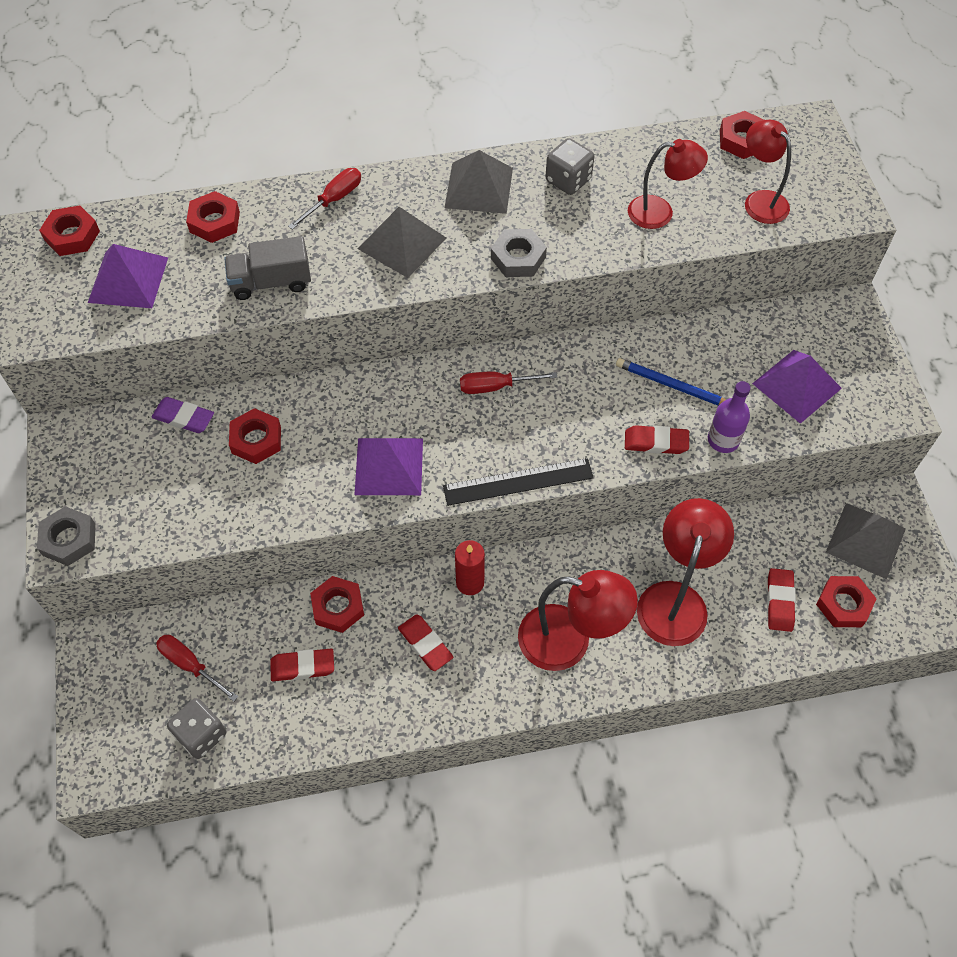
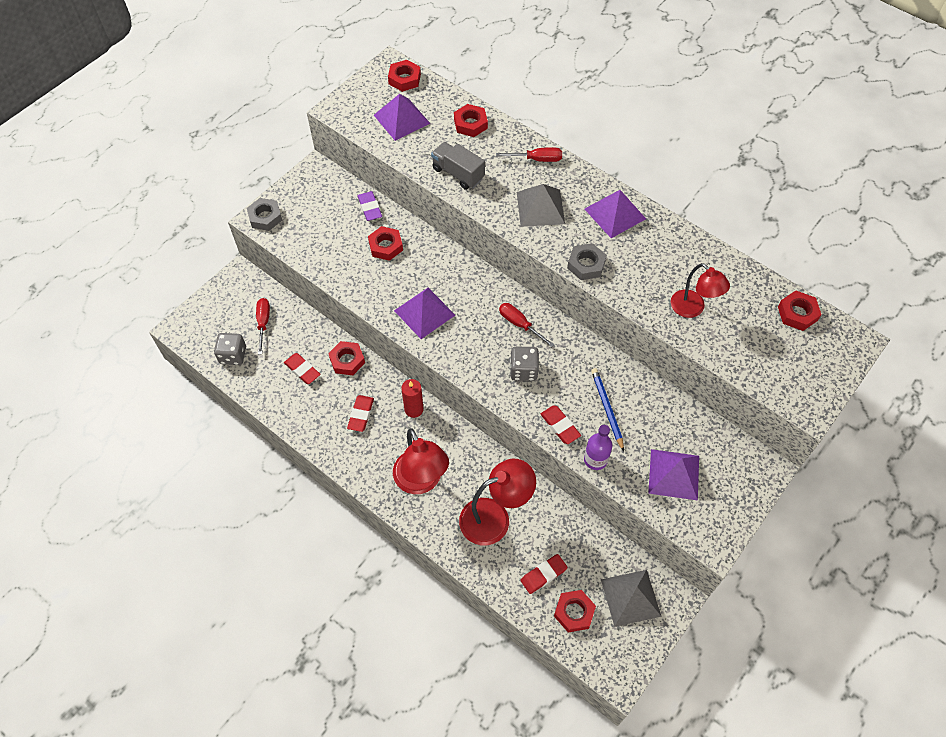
camera: 50 degrees right, 0 degrees up
black ruler [443,458,594,506] -> none
grey pyramid [444,150,513,214] -> purple pyramid [585,190,646,238]
grey dice [545,138,594,195] -> grey dice moved to [510,347,539,381]
red lamp [745,120,791,224] -> none

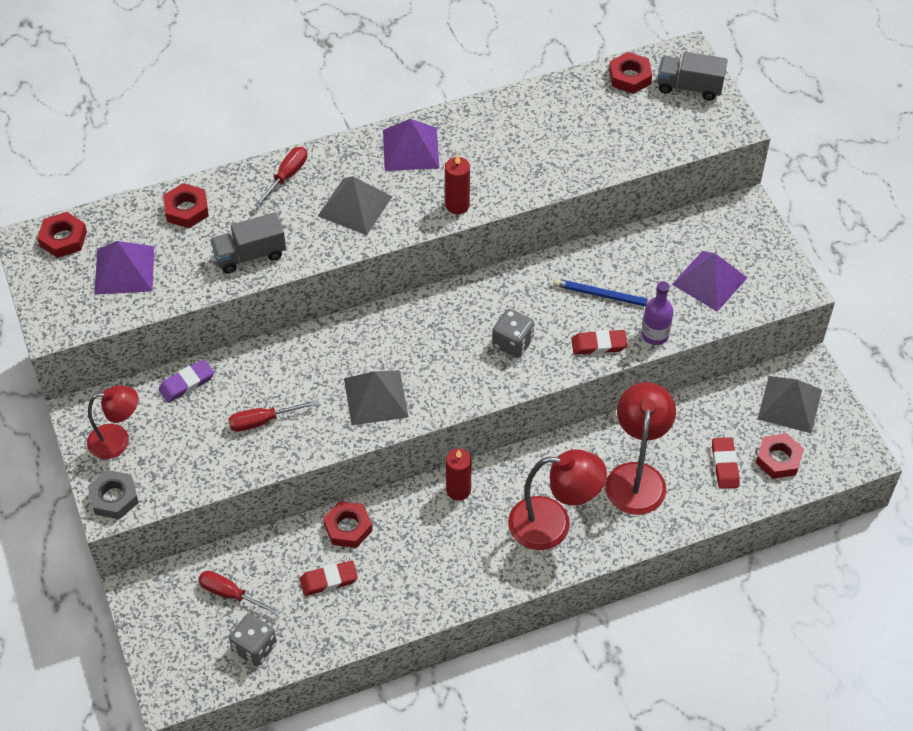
camera: 60 degrees left, 5 degrees down
red eraser [347,395,374,432] -> none
purple eraser [357,191,382,221] -> purple eraser turned 45 degrees counterclockwise [159,359,214,403]
red nut [368,226,403,261] -> none
purple pyramid [394,288,455,339] -> grey pyramid [344,370,409,425]
red screwdriver [499,303,555,347] -> red screwdriver moved to [228,400,317,432]
grey nut [567,243,607,280] -> red candle [445,155,470,214]
red lamp [671,263,730,318] -> red lamp moved to [87,385,138,459]
none -> grey truck [657,52,728,101]

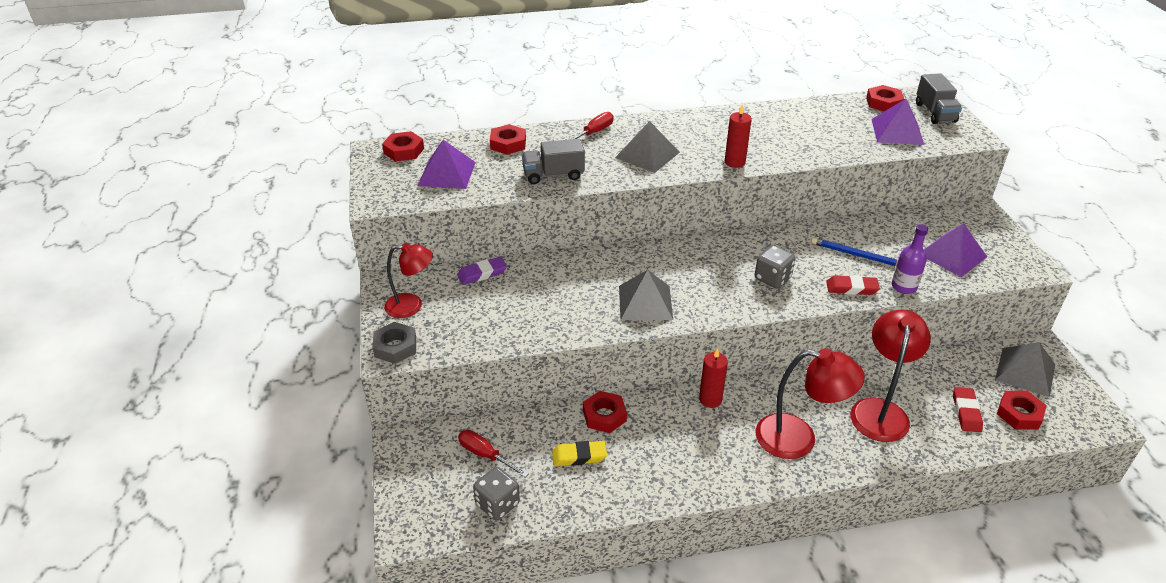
camera: 10 degrees right, 15 degrees down
red screwdriver [228,400,317,432] -> none
red eraser [300,560,358,596] -> yellow eraser [552,441,607,466]
purple pyramid [383,119,440,171] -> purple pyramid moved to [871,99,924,145]
grey truck [657,52,728,101] -> grey truck turned 120 degrees counterclockwise [916,73,962,124]

